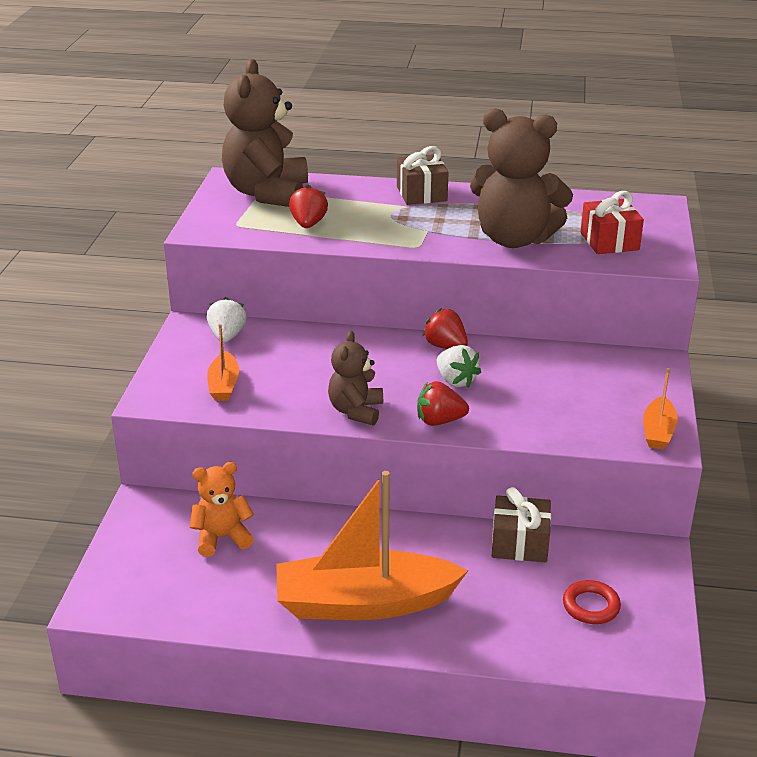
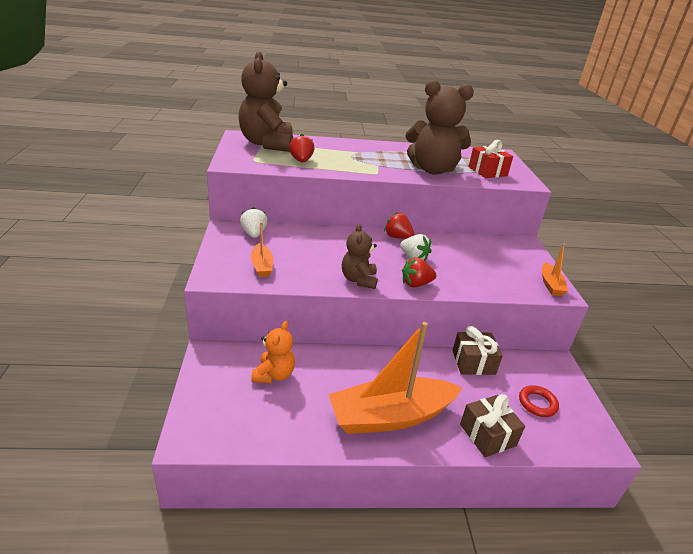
camera: 15 degrees left, 0 degrees up
orange teddy bear [190,462,254,557] -> orange teddy bear turned 135 degrees clockwise [251,321,295,384]
brown gift [397,146,449,205] -> brown gift moved to [460,394,525,457]

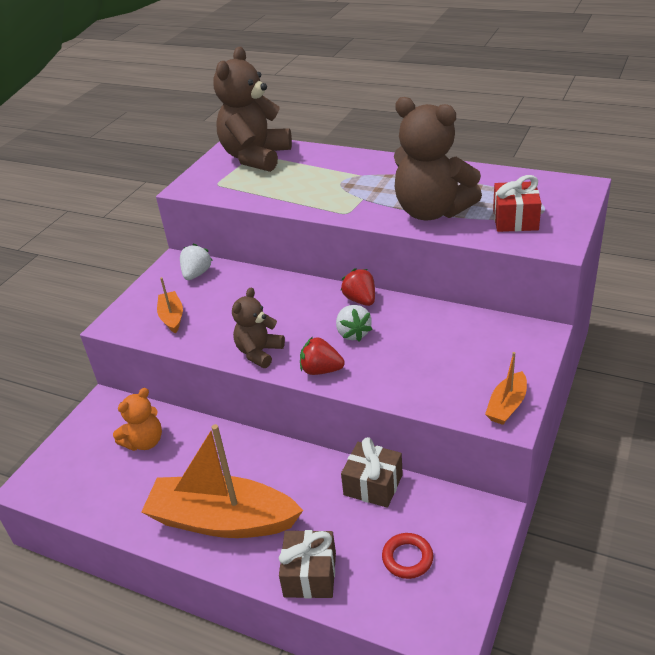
camera: 35 degrees right, 5 degrees up
orange boat [251,222,273,277] -> orange boat turned 150 degrees clockwise [157,277,183,333]
red strawberry [289,134,315,162] -> none

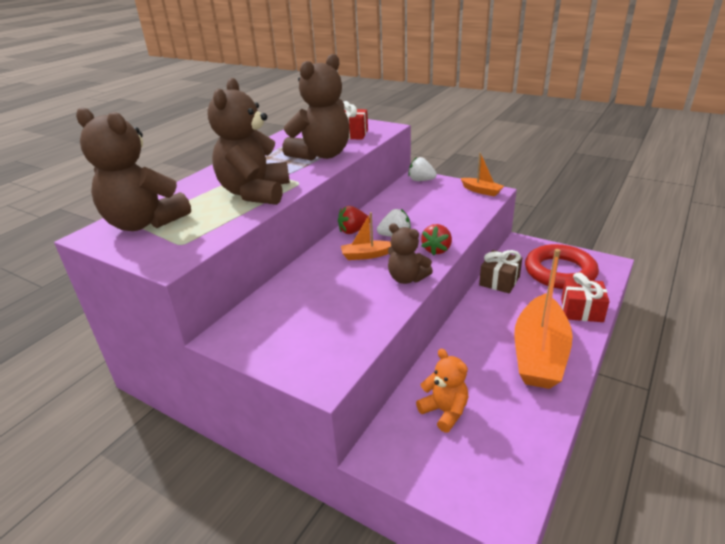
camera: 85 degrees left, 5 degrees down
orange boat [157,277,183,333] -> orange boat moved to [341,212,391,260]
white strawberry [180,244,213,280] -> white strawberry moved to [408,157,437,181]
brown gift [279,530,336,598] -> red gift [561,272,610,322]
red ring [382,533,433,579] -> red ring [525,244,599,289], size x2.14
none -> brown teddy bear [207,78,290,205]

